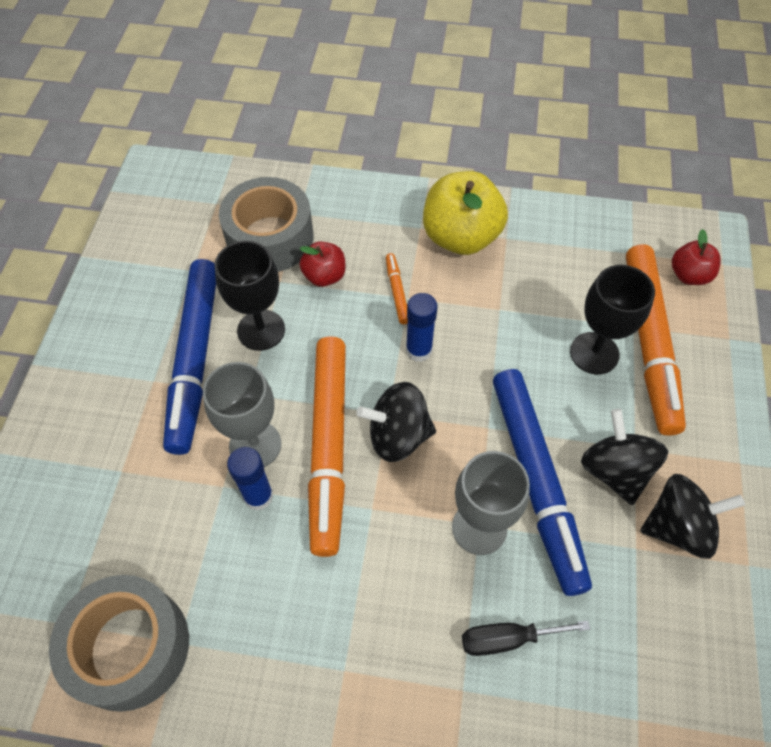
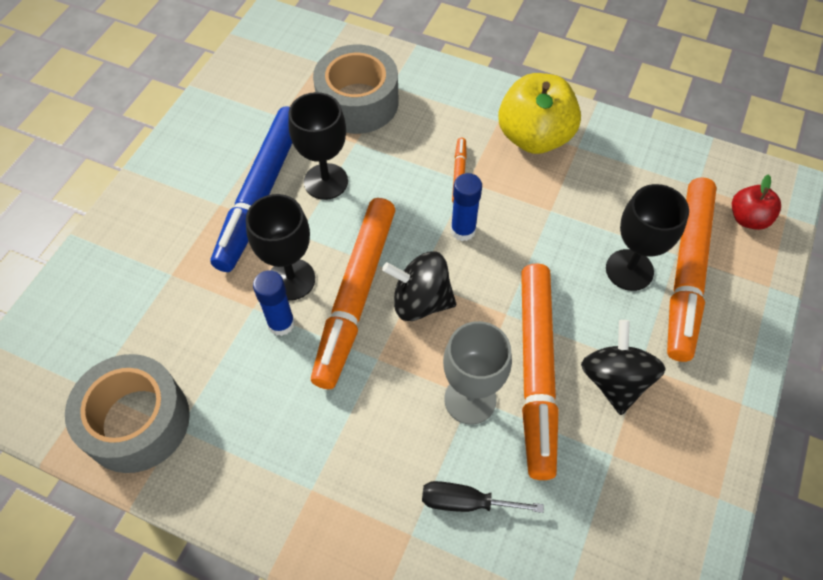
camera: 15 degrees right, 0 degrees up
grey goblet [203,362,281,467] -> black goblet [246,194,315,301]
red apple [299,242,345,287] -> none
blue marker [493,369,592,596] -> orange marker [521,263,559,480]
black spinning top [640,474,745,559] -> none

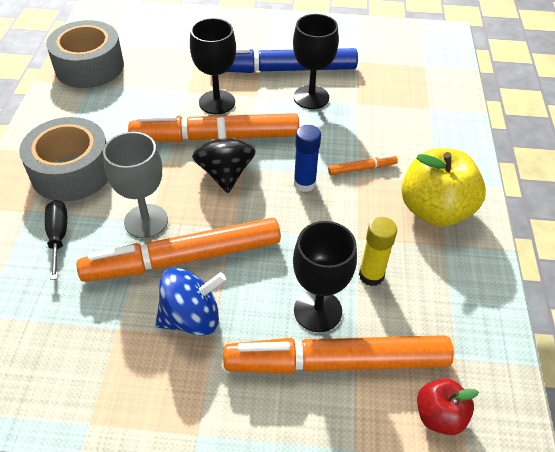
camera: 70 degrees right, 10 degrees down
blue glue stick [253,270,295,336] -> none
grey tape [313,45,398,134] -> grey tape moved to [19,117,108,202]
black spinning top [581,320,665,415] -> blue spinning top [156,268,226,336]
none -> yellow glue stick [359,217,397,286]

